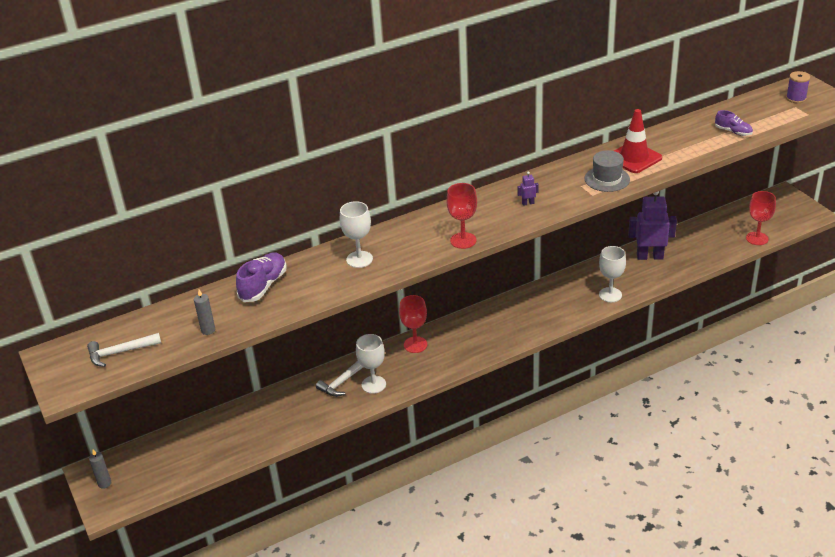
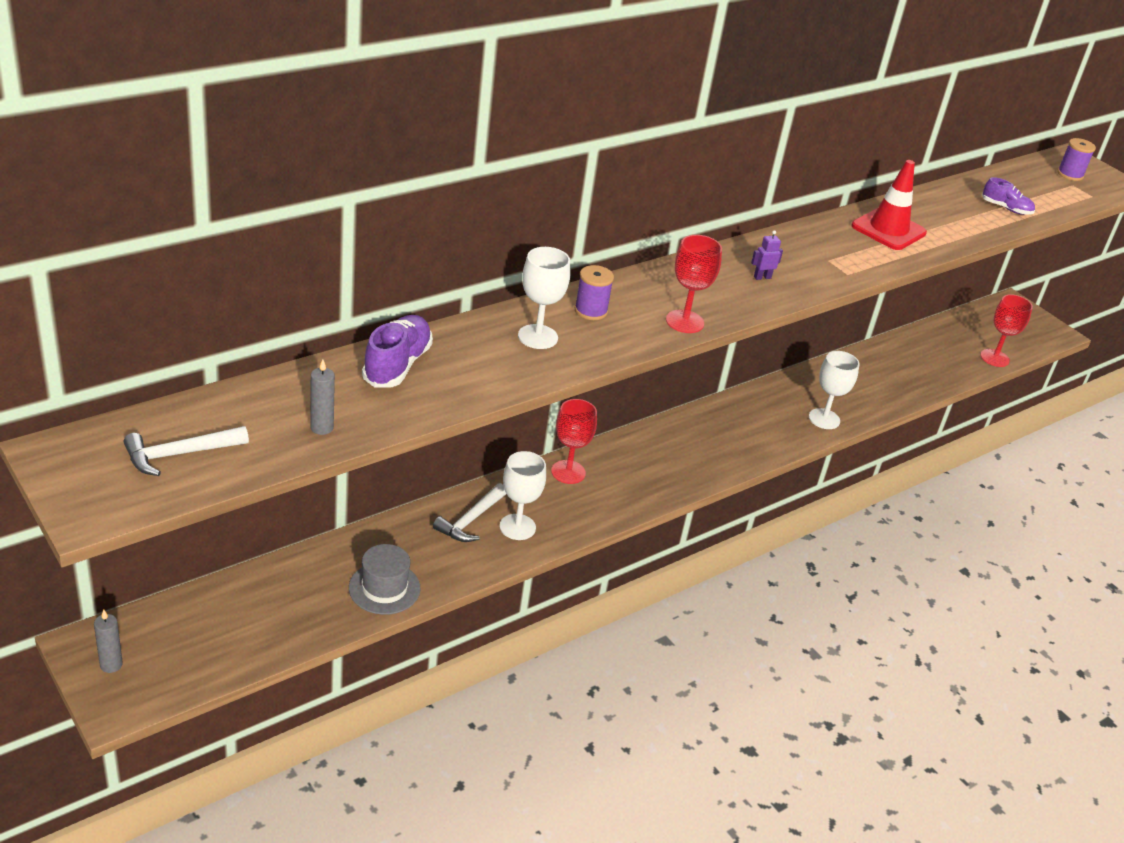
camera: 15 degrees left, 0 degrees up
grey hat [584,150,630,192] -> grey hat moved to [349,544,420,615]
purple robot [628,191,677,260] -> none
none -> purple spool [575,265,614,320]

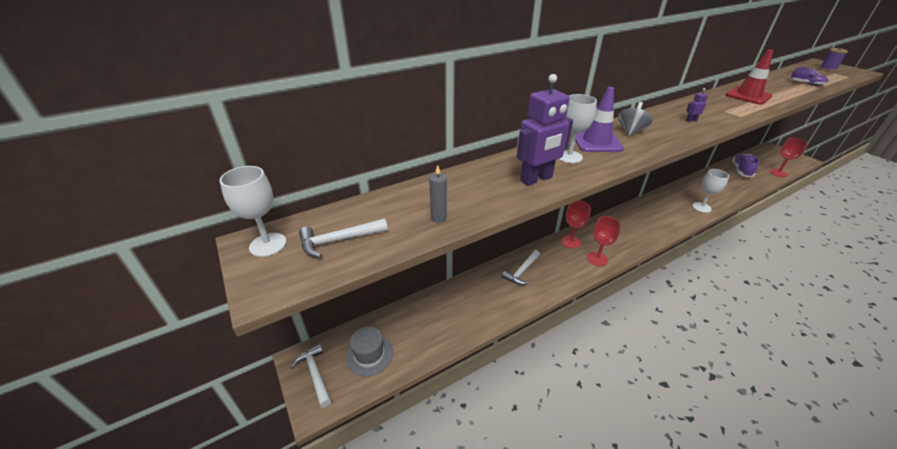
camera: 10 degrees right, 0 degrees up
grey candle [94,610,123,673] -> white hammer [291,344,331,408]
grey hat [349,544,420,615] -> grey hat moved to [346,327,393,377]
purple shoe [362,315,433,388] -> purple shoe moved to [732,153,760,177]
white goblet [500,451,546,540] -> white goblet moved to [219,166,286,257]
purple spool [575,265,614,320] -> purple traffic cone [575,87,624,152]
red goblet [666,235,722,333] -> red goblet moved to [587,216,621,266]
none -> purple robot [517,74,573,186]
none -> grey spinning top [618,102,653,136]

